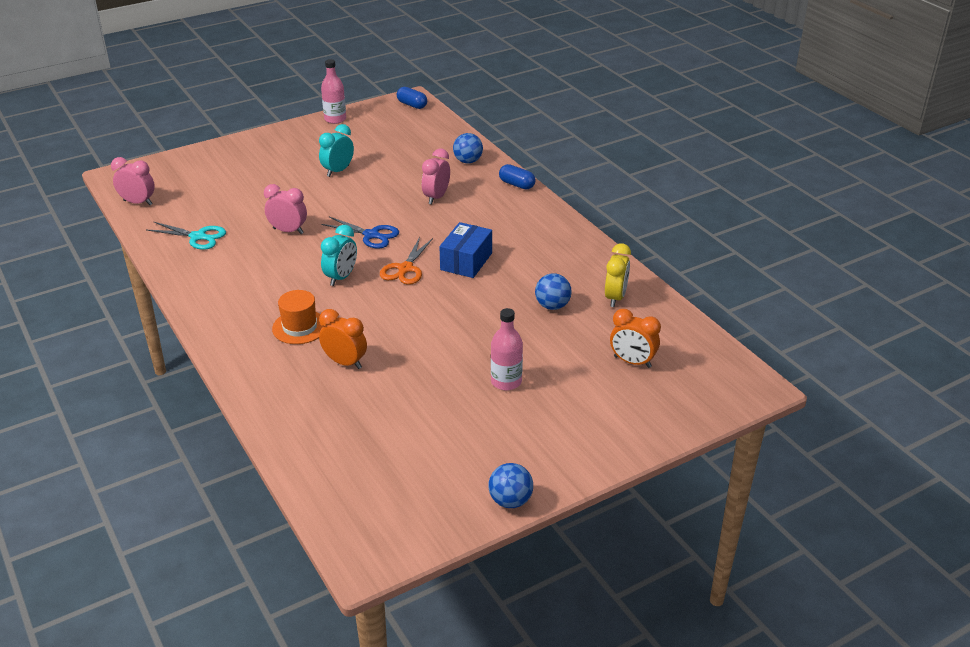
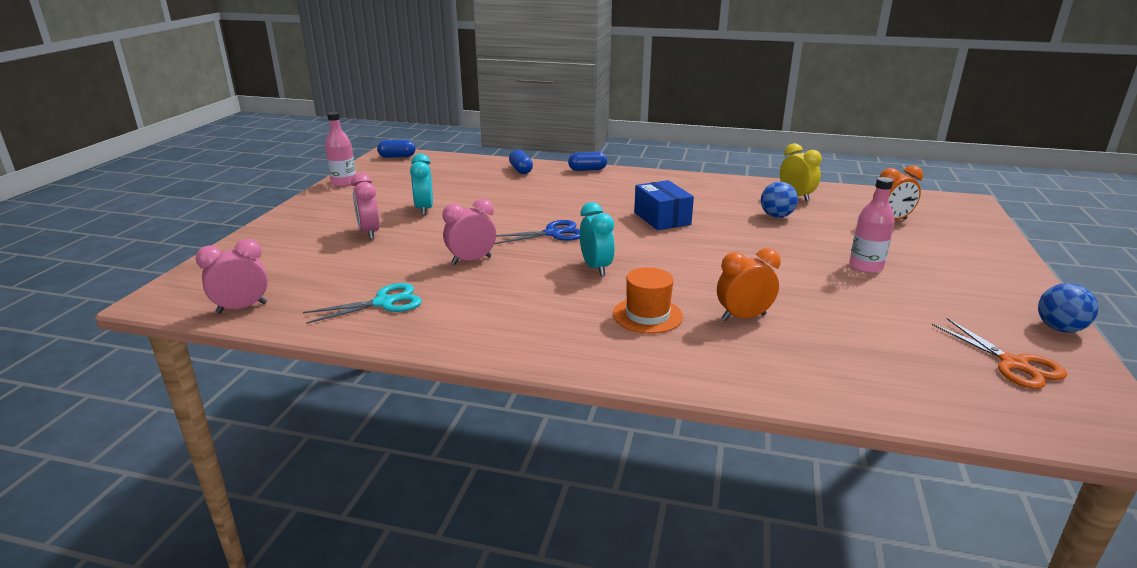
camera: 45 degrees left, 10 degrees down
orange scissors [380,237,433,285] -> orange scissors moved to [932,318,1067,389]
pink clock [422,149,450,204] -> pink clock moved to [351,173,380,240]
blue ball [453,133,483,163] -> blue capsule [509,150,533,174]

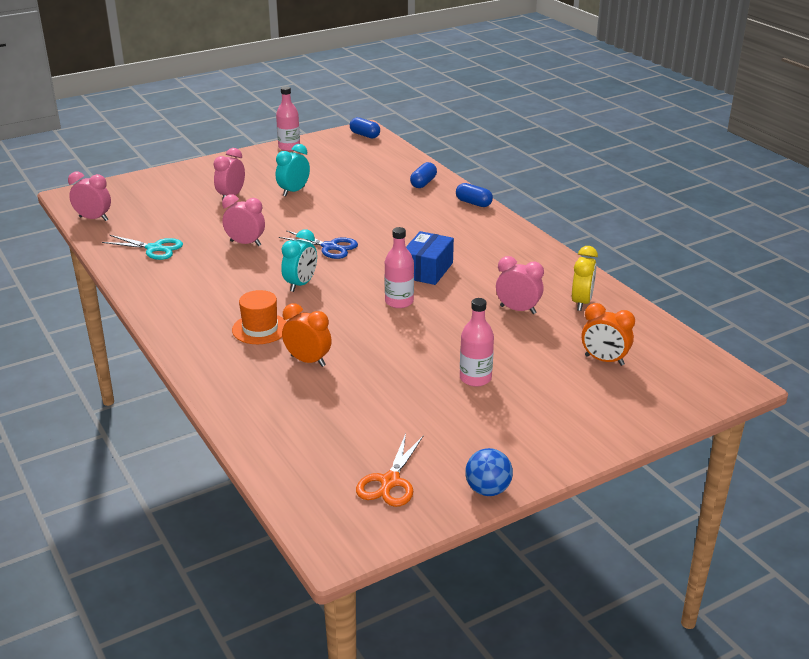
camera: 45 degrees right, 5 degrees up
blue ball [761,182,798,218] -> pink clock [496,256,544,314]
none -> pink bottle [385,227,414,308]

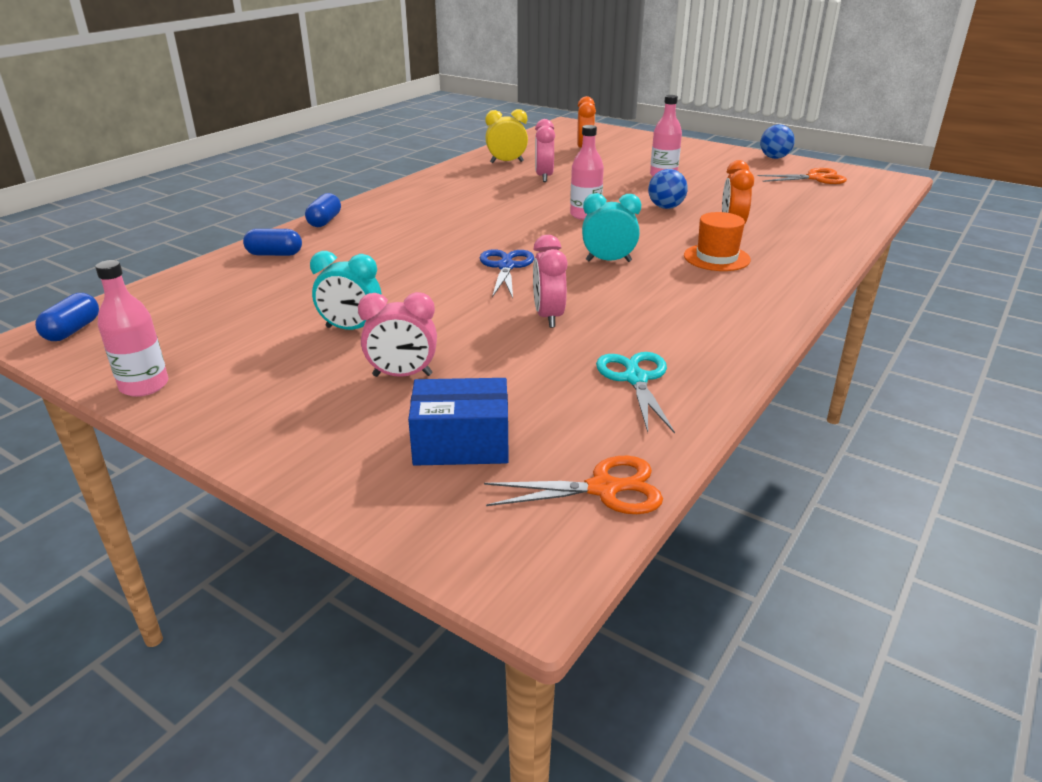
camera: 115 degrees left, 0 degrees up
pink clock [68,172,111,221] -> orange scissors [484,456,663,514]
blue box [406,231,454,285] -> blue box moved to [408,378,509,466]
none -> blue ball [648,169,688,209]

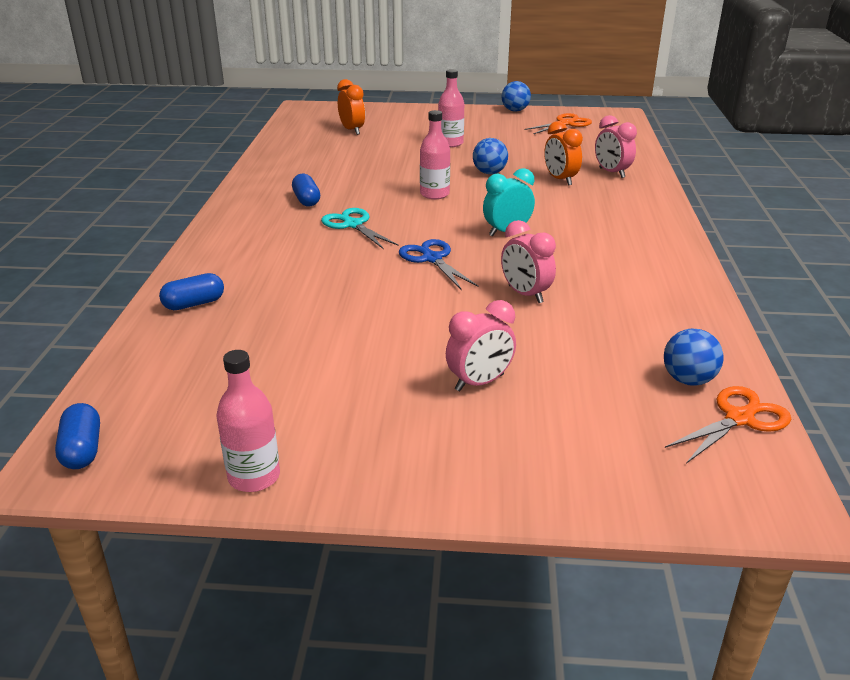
camera: 30 degrees left, 0 degrees up
blue capsule [305,193,341,227] -> blue capsule moved to [292,174,320,206]
turquoise clock [310,251,382,330] -> none
blue box [408,378,509,466] -> none
yellow clock [485,109,528,163] -> none
pink clock [535,119,555,182] -> pink clock moved to [595,115,637,178]
turquoise scissors [596,352,675,434] -> turquoise scissors moved to [321,208,399,249]
orange hat [684,212,751,271] -> none
none -> blue ball [664,329,724,385]

